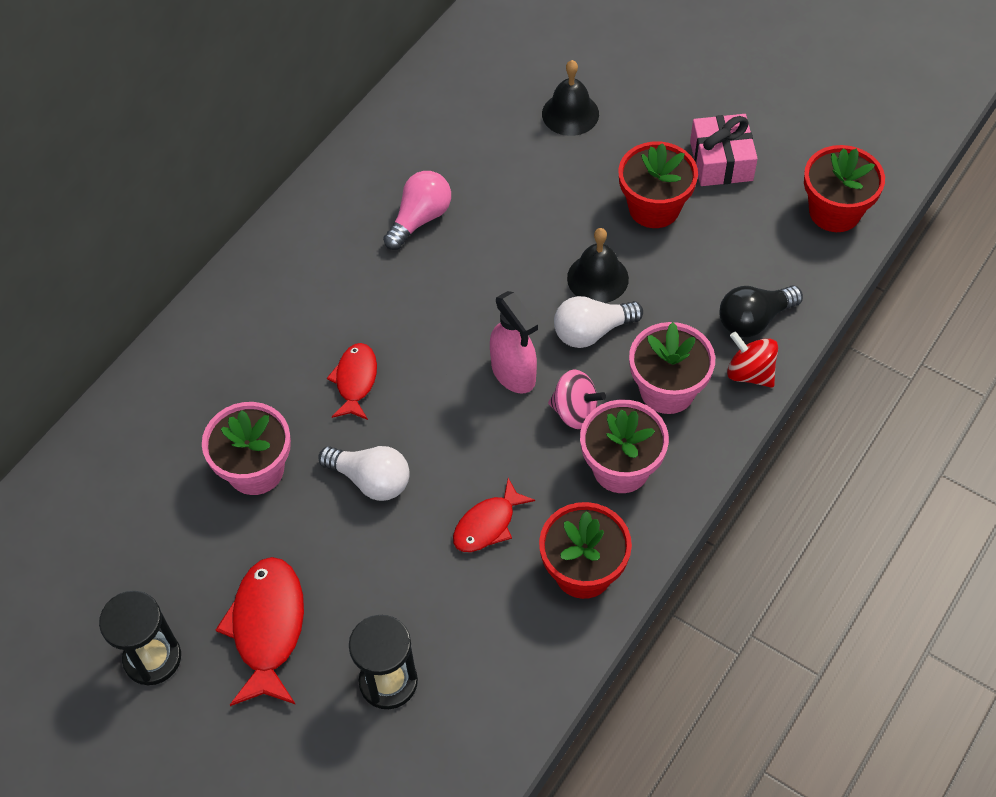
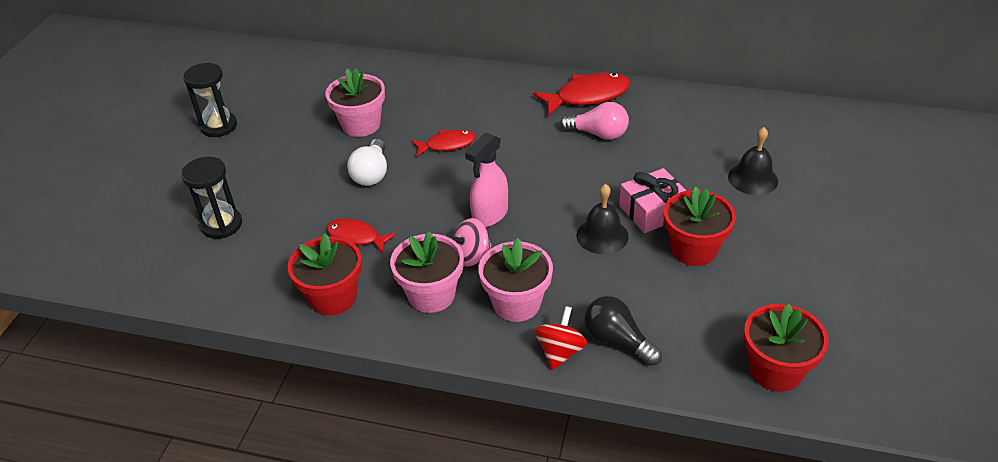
camera: 70 degrees right, 15 degrees down
red fish [216,557,304,706] -> red fish moved to [533,72,630,116]
pink spinning top [548,369,606,429] -> pink spinning top turned 60 degrees clockwise [448,218,492,267]
white light bulb [554,296,643,348] -> none
pink gift [690,114,758,186] -> pink gift moved to [619,168,686,233]

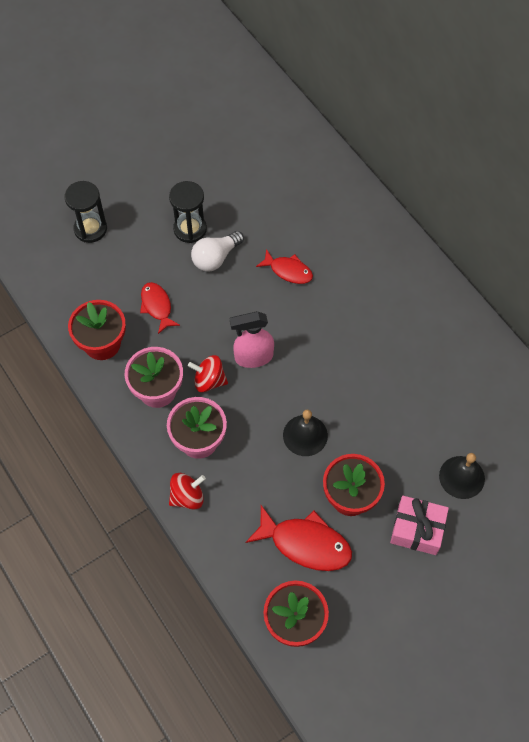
camera: 40 degrees right, 20 degrees up
black hourglass [183,63,237,137] -> black hourglass moved to [169,181,207,243]
pink flower pot [325,68,385,137] -> none
pink spinning top [448,218,492,267] -> red spinning top [188,355,228,392]
red fish [533,72,630,116] -> red fish moved to [246,505,352,571]
pink light bulb [560,102,629,140] -> none
black light bulb [584,296,662,366] -> none
pink gift [619,168,686,233] -> pink gift moved to [390,496,449,555]

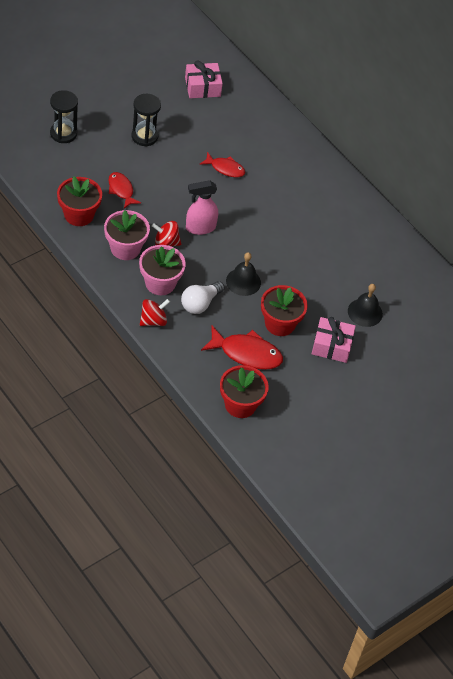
camera: 10 degrees left, 10 degrees down
white light bulb [191,231,244,272] -> white light bulb moved to [181,281,225,314]
none -> pink gift [185,61,223,98]

